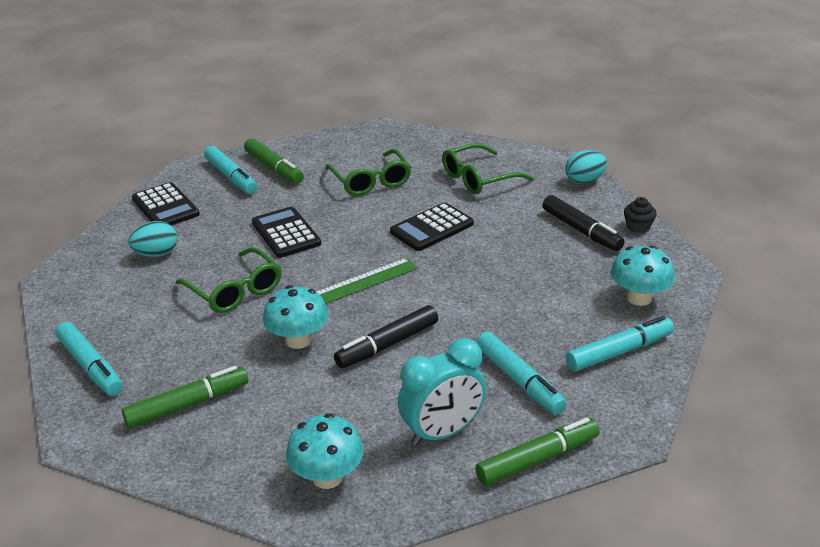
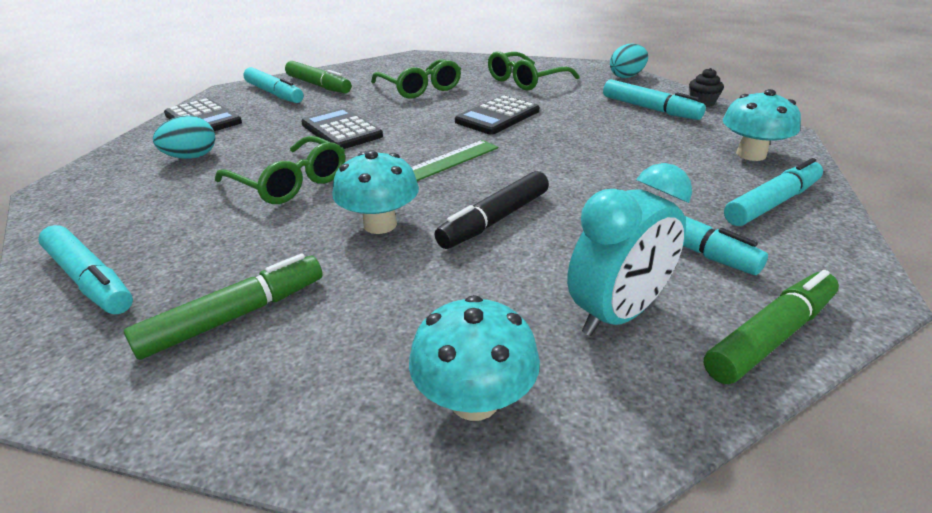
camera: 10 degrees left, 0 degrees up
black marker [543,195,625,251] -> turquoise marker [603,79,706,120]

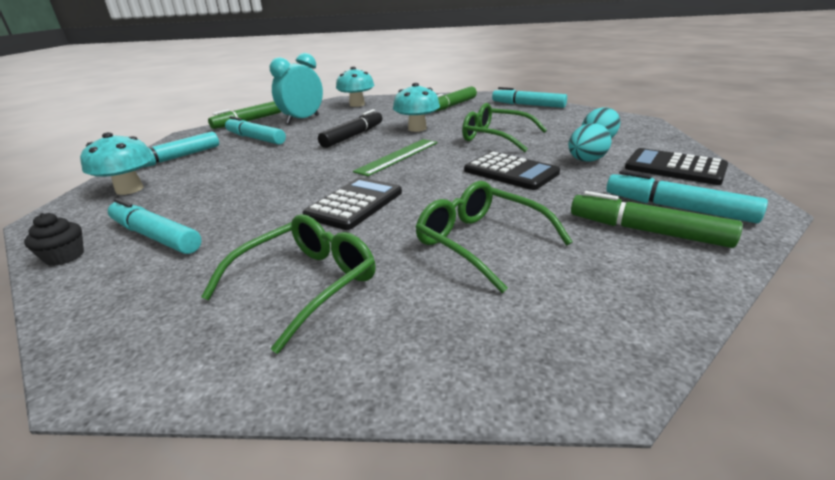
camera: 170 degrees right, 5 degrees down
turquoise egg [610,44,648,78] -> turquoise egg moved to [568,123,611,162]

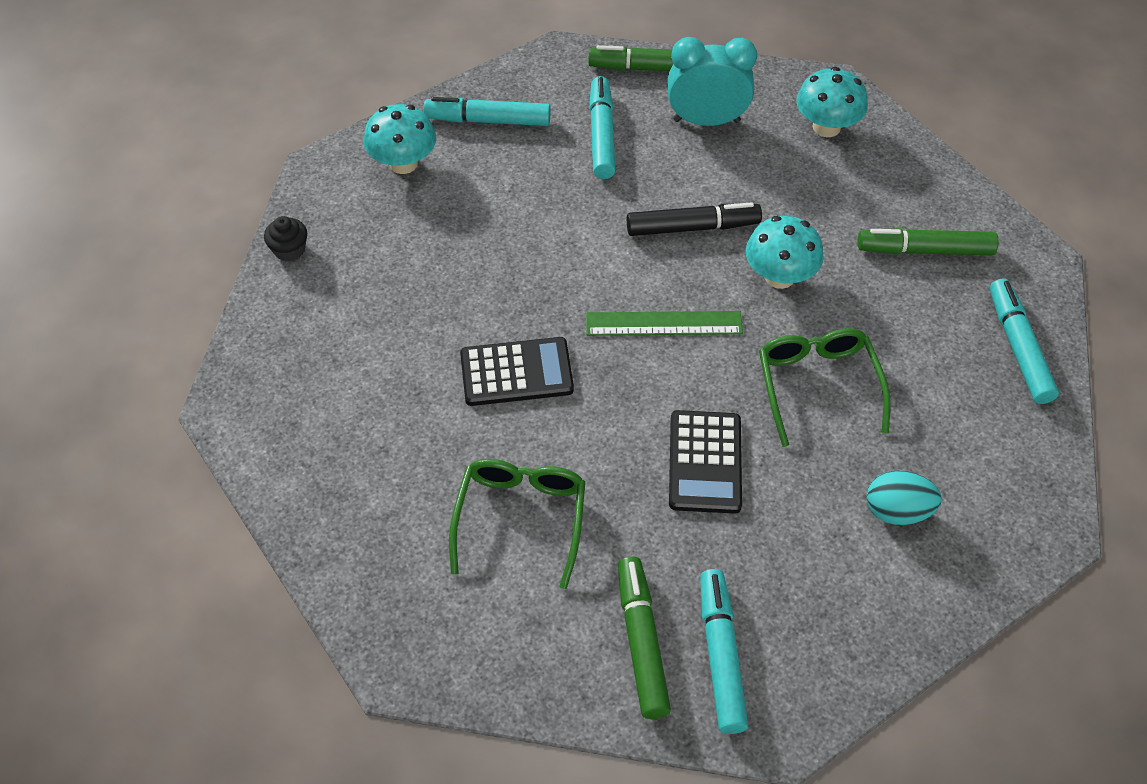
camera: 50 degrees right, 25 degrees up
turquoise marker [108,198,202,254] -> none
green glasses [201,214,376,354] -> none
turquoise egg [568,123,611,162] -> none
black calculator [625,148,728,185] -> none

